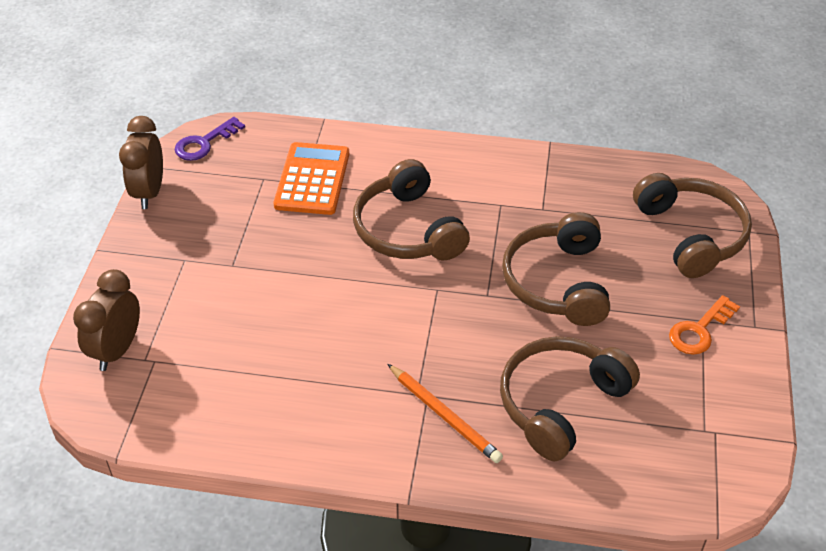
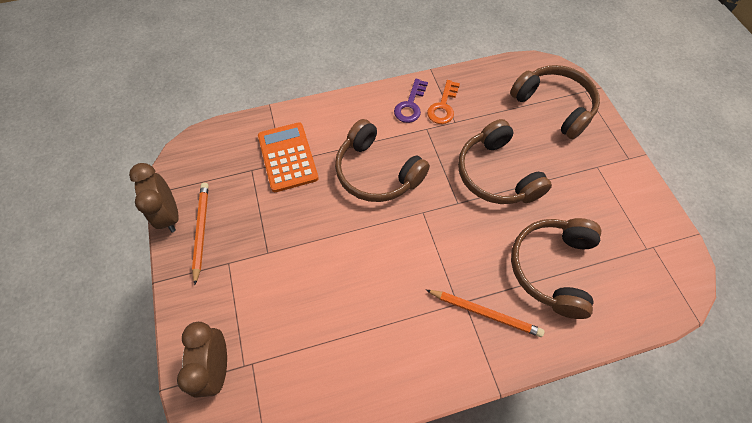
camera: 25 degrees left, 15 degrees up
purple key [175,117,245,161] -> purple key moved to [394,79,428,123]
orange key [669,295,740,355] -> orange key moved to [427,80,460,124]
none -> orange pencil [192,183,209,285]

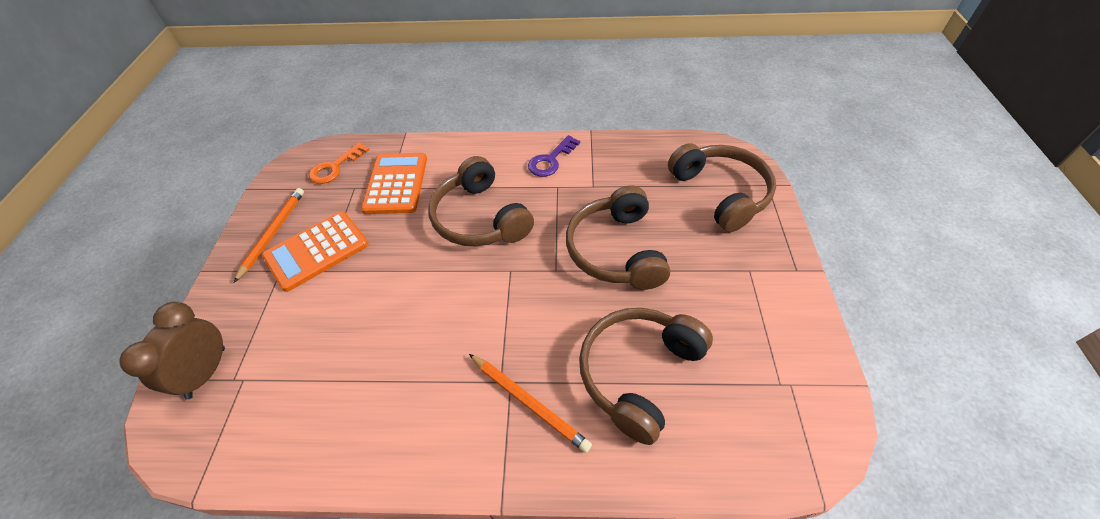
camera: 20 degrees right, 10 degrees down
brown clock [129,163,178,232] -> none
orange key [427,80,460,124] -> orange key moved to [309,142,369,184]
none -> orange calculator [262,211,369,292]

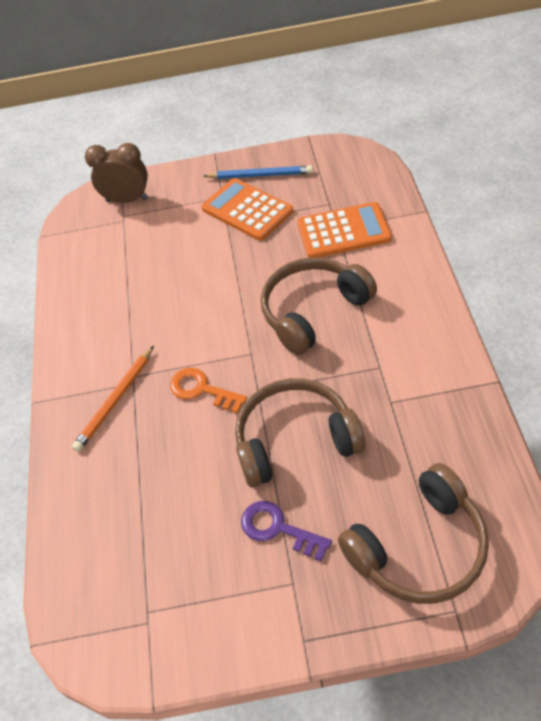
camera: 85 degrees right, 0 degrees up
orange pencil [234,188,304,283] -> blue pencil [204,165,313,179]
orange key [309,142,369,184] -> orange key moved to [170,368,247,413]
purple key [528,135,580,177] -> purple key moved to [241,501,332,561]
brown headphones [579,308,713,445] -> none

